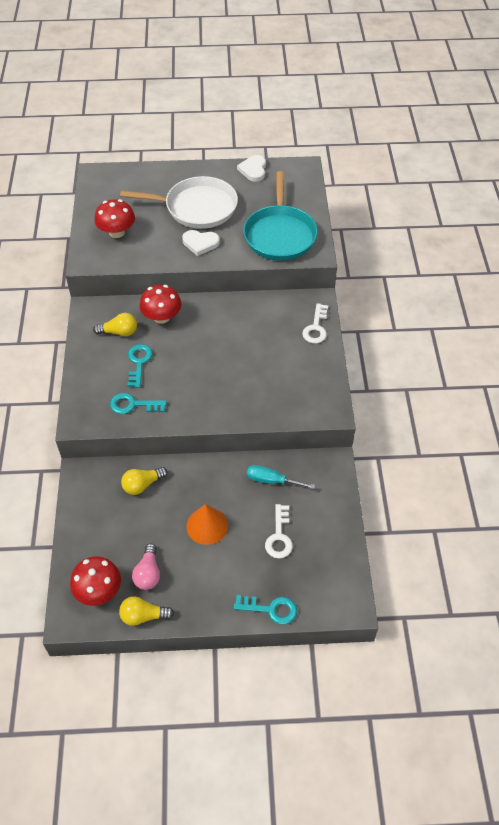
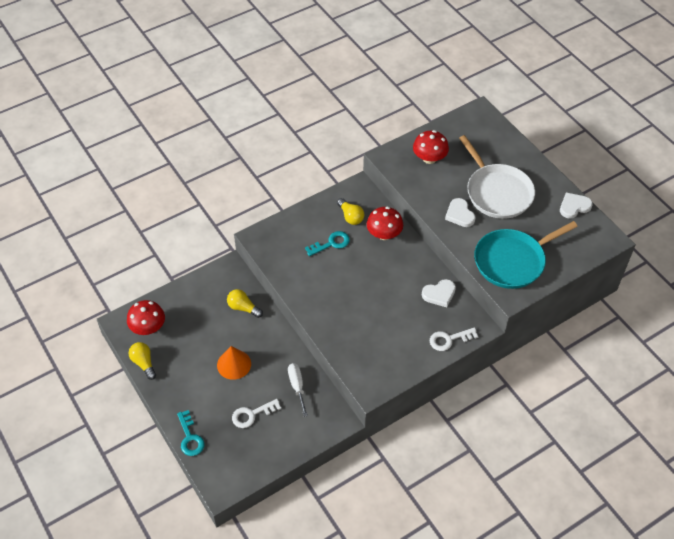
camera: 60 degrees right, 0 degrees up
turquoise key [110,393,167,414] -> none
pink light bulb [132,544,160,590] -> none
turquoise screwdriver [247,465,315,489] -> white screwdriver [288,363,308,417]
none -> white heart [422,279,456,307]

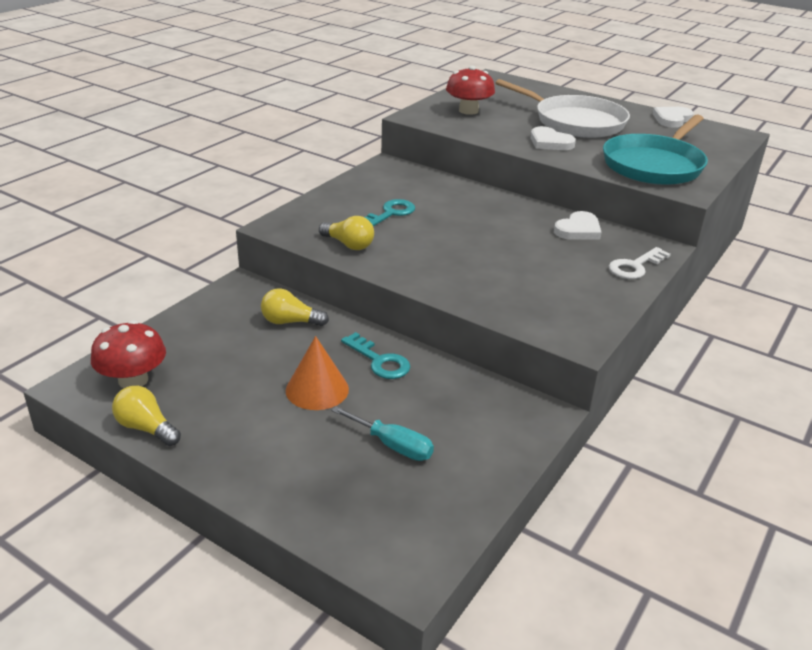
camera: 25 degrees left, 20 degrees down
turquoise key [177,410,204,456] -> turquoise key moved to [341,332,410,379]
white key [232,399,281,428] -> turquoise screwdriver [331,406,434,461]
white screwdriver [288,363,308,417] -> none
yellow light bulb [337,198,364,225] -> yellow light bulb moved to [319,216,374,250]
red mushroom [367,206,403,240] -> none

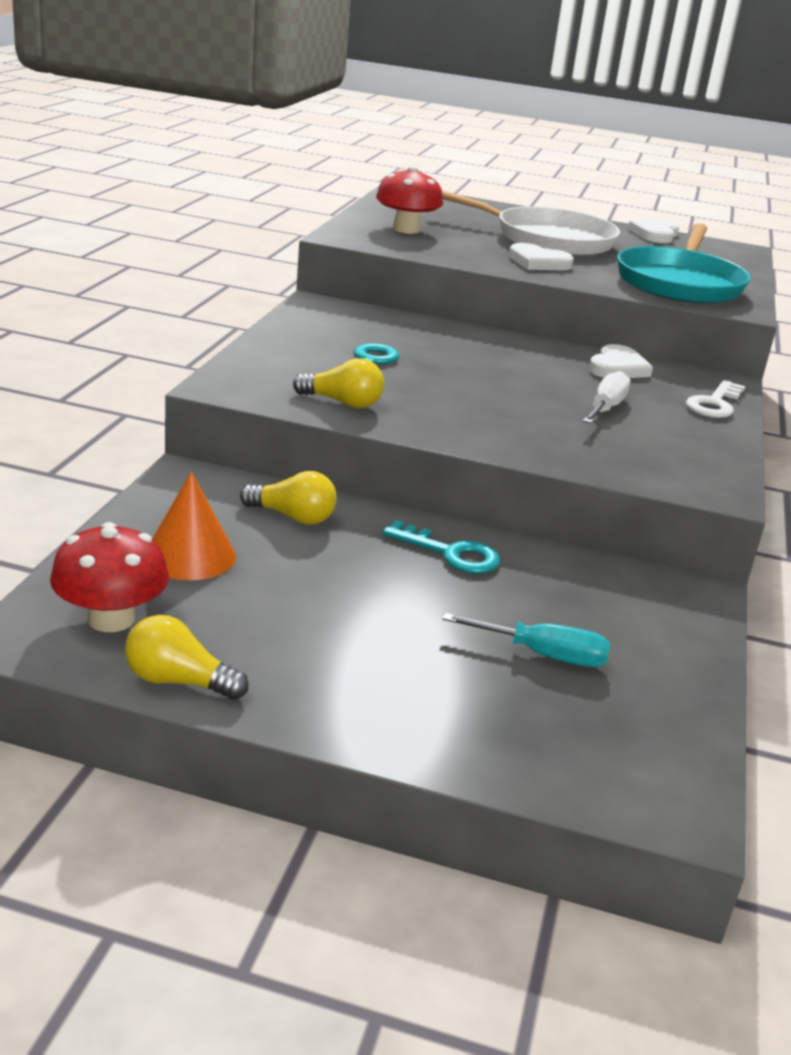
camera: 20 degrees left, 5 degrees down
yellow light bulb [261,288,329,326] -> yellow light bulb turned 150 degrees counterclockwise [240,471,337,525]
orange cone [286,336,349,410] -> orange cone moved to [152,472,236,580]
none -> white screwdriver [583,371,630,424]

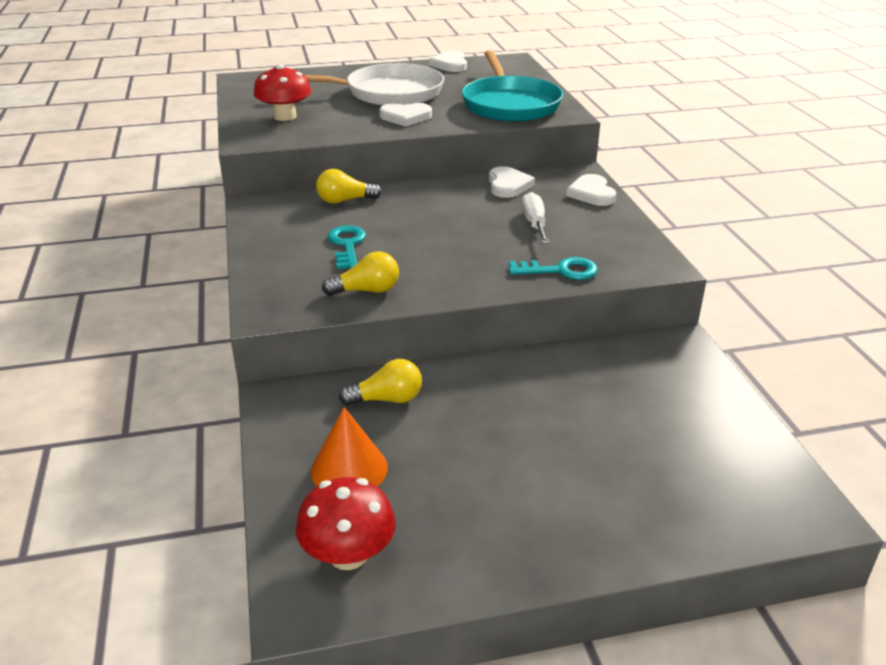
camera: 25 degrees left, 5 degrees up
yellow light bulb [125,615,249,700] -> yellow light bulb moved to [316,169,382,204]
turquoise key [383,520,500,574] -> turquoise key moved to [509,257,598,280]
turquoise screwdriver [442,613,610,667] -> none
white key [686,380,745,418] -> white heart [566,174,616,206]

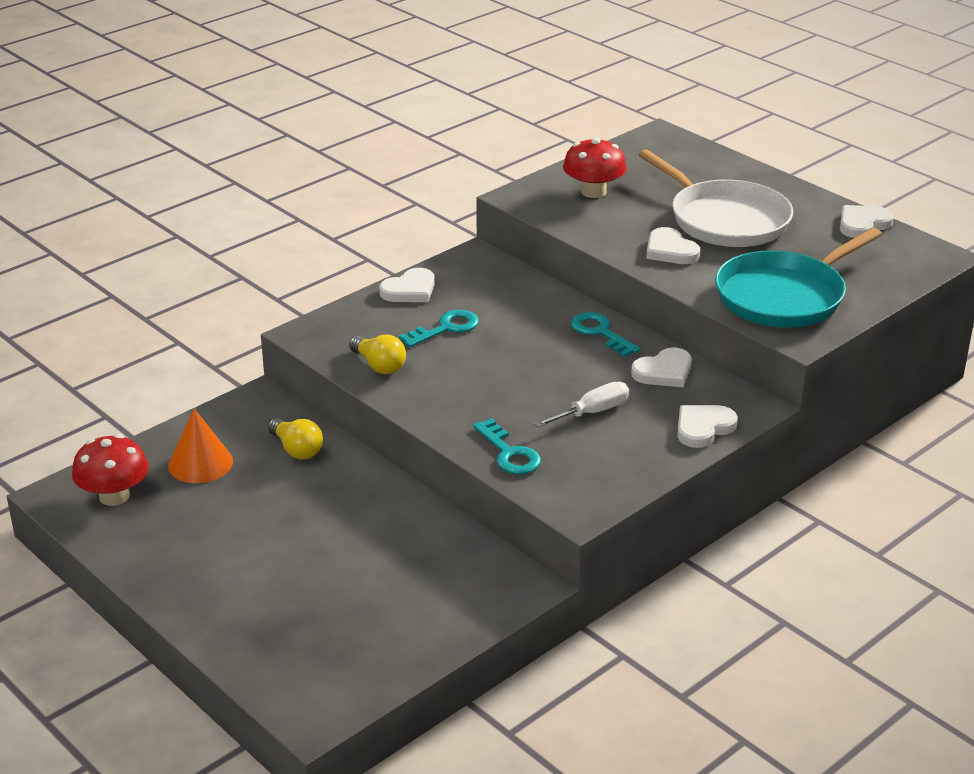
camera: 60 degrees right, 0 degrees up
yellow light bulb [316,169,382,204] -> none
none -> white heart [379,268,435,302]
none -> turquoise key [571,312,640,357]

